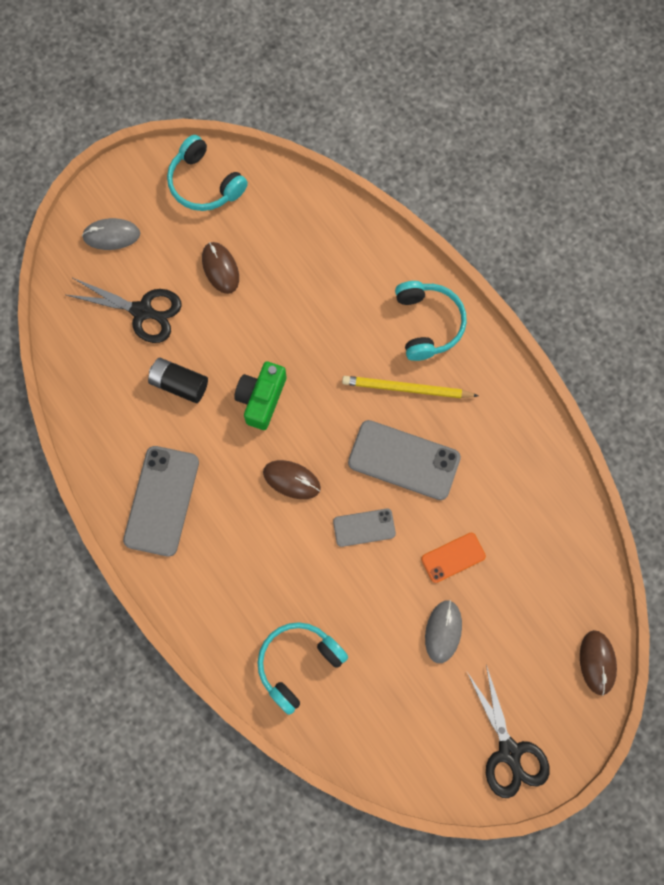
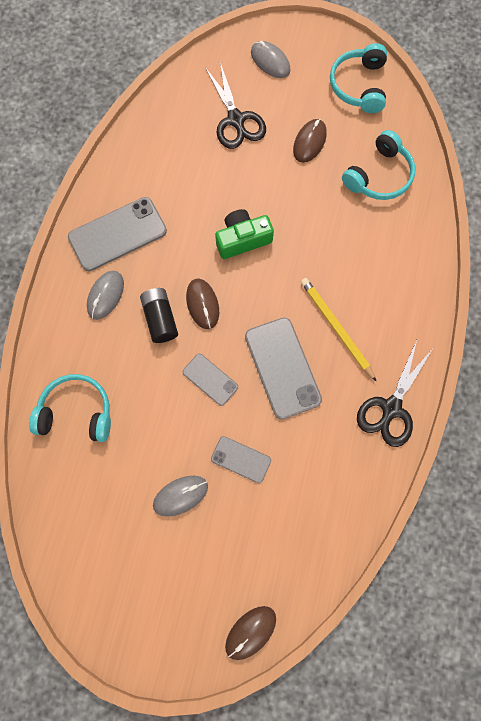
camera: 50 degrees right, 0 degrees up
black battery [148,358,208,403] -> black battery moved to [140,288,178,343]
turquoise headphones [395,281,467,361] -> turquoise headphones moved to [342,130,415,200]
orange phone [421,533,486,583] -> grey phone [211,436,271,483]
black scissors [467,665,550,798] -> black scissors moved to [357,340,434,447]
none -> grey mouse [87,271,124,320]

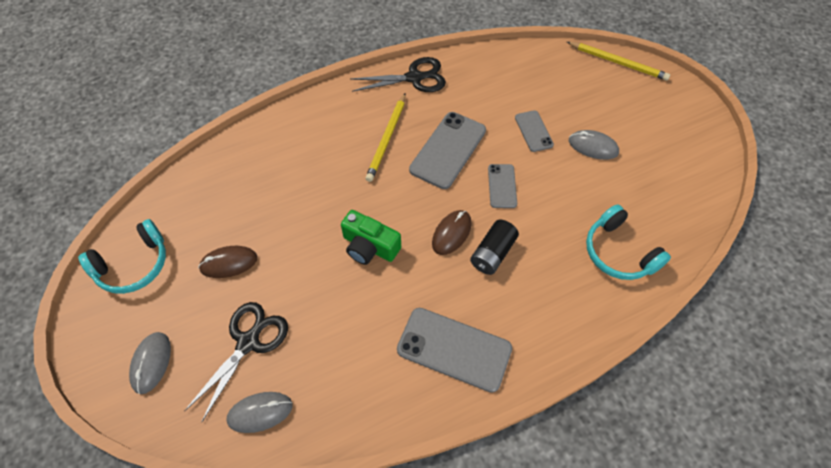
camera: 130 degrees left, 15 degrees down
grey mouse [87,271,124,320] -> grey mouse moved to [226,392,293,433]
brown mouse [225,606,276,660] -> yellow pencil [567,42,670,81]
turquoise headphones [342,130,415,200] -> none

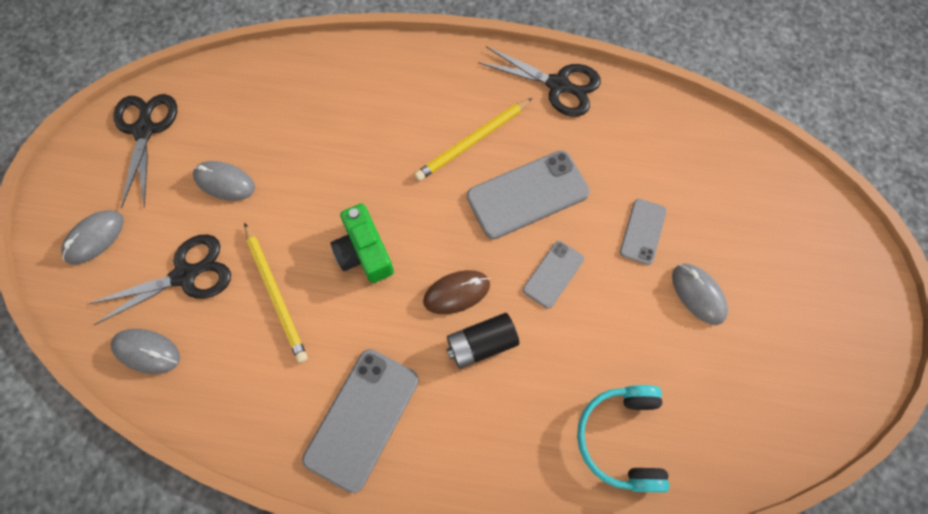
camera: 35 degrees right, 10 degrees up
turquoise headphones [78,219,166,294] -> black scissors [113,94,177,208]
brown mouse [198,246,258,278] -> grey mouse [193,161,255,201]
grey phone [397,308,512,393] -> grey phone turned 60 degrees clockwise [302,349,419,493]
yellow pencil [567,42,670,81] -> yellow pencil moved to [244,223,308,363]

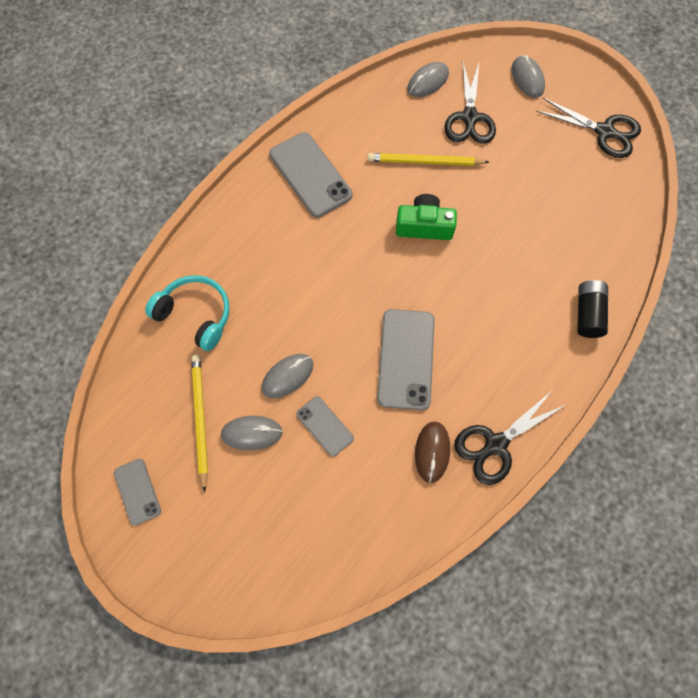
camera: 120 degrees right, 0 degrees up
grey mouse [193,161,255,201] -> grey mouse moved to [262,354,313,398]
yellow pencil [414,98,532,181] -> yellow pencil moved to [191,355,208,493]
brown mouse [423,270,490,314] -> brown mouse moved to [415,422,450,483]
black battery [446,313,519,369] -> black battery moved to [577,280,608,338]
grey phone [523,241,584,309] -> grey phone moved to [114,459,161,525]

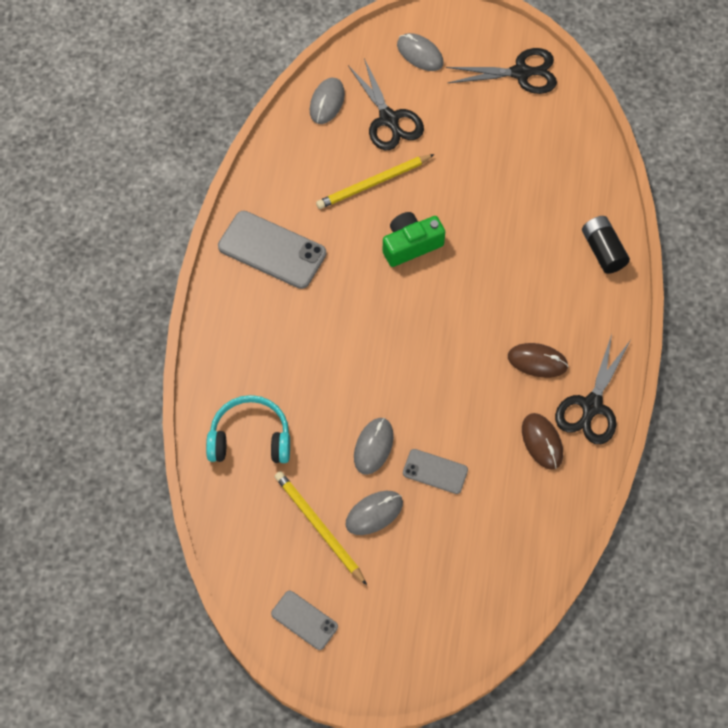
camera: 30 degrees left, 5 degrees down
grey phone [377,309,435,410] -> none
none -> brown mouse [508,343,569,378]

